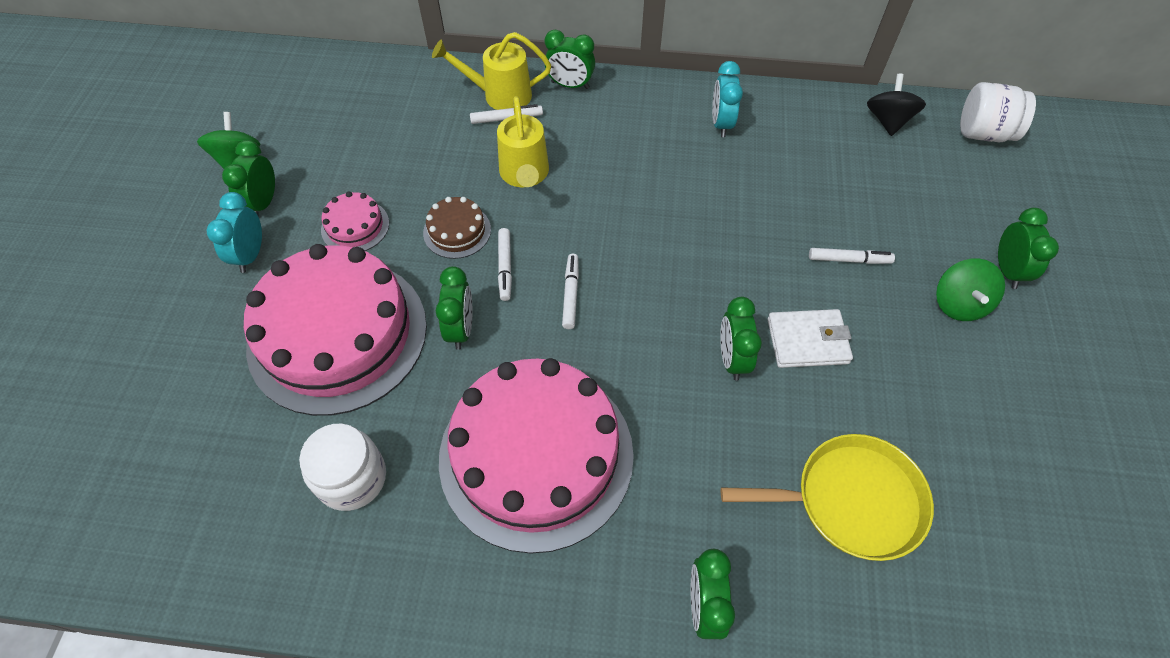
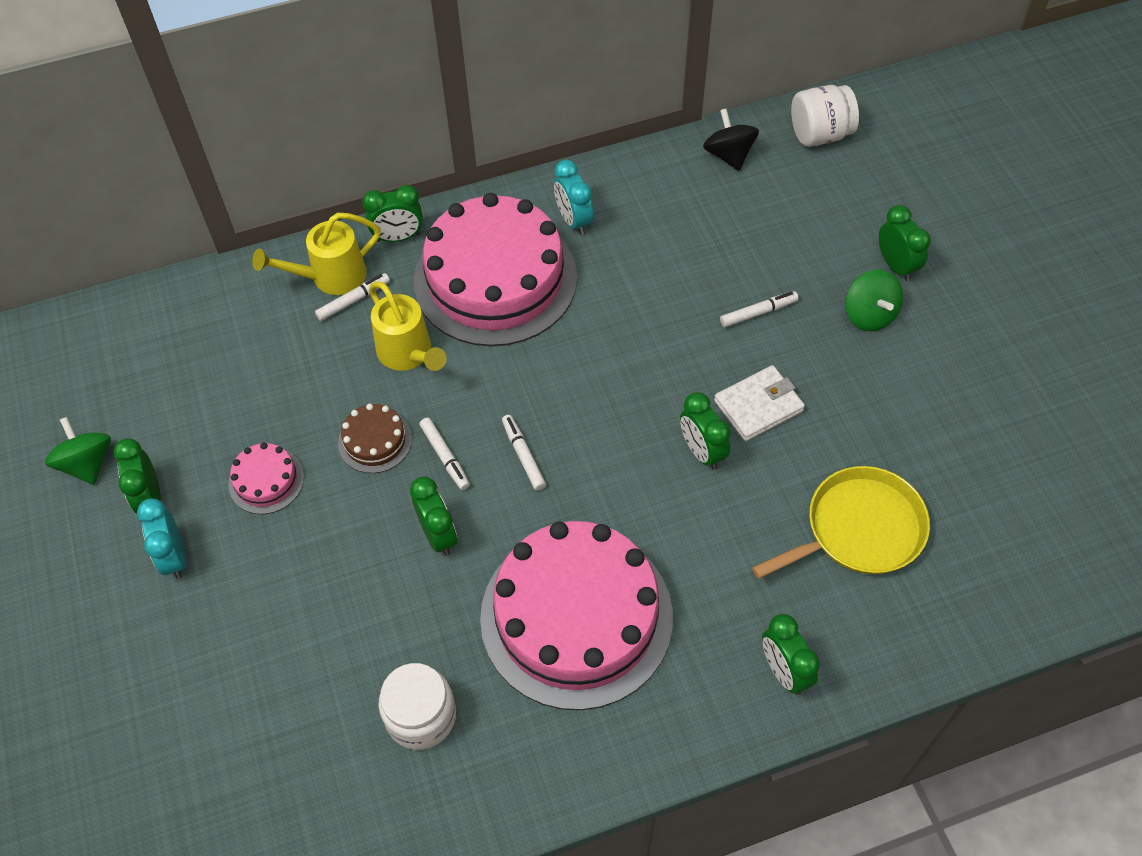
camera: 25 degrees left, 0 degrees up
pink cake [244,244,427,416] -> pink cake moved to [414,193,577,346]

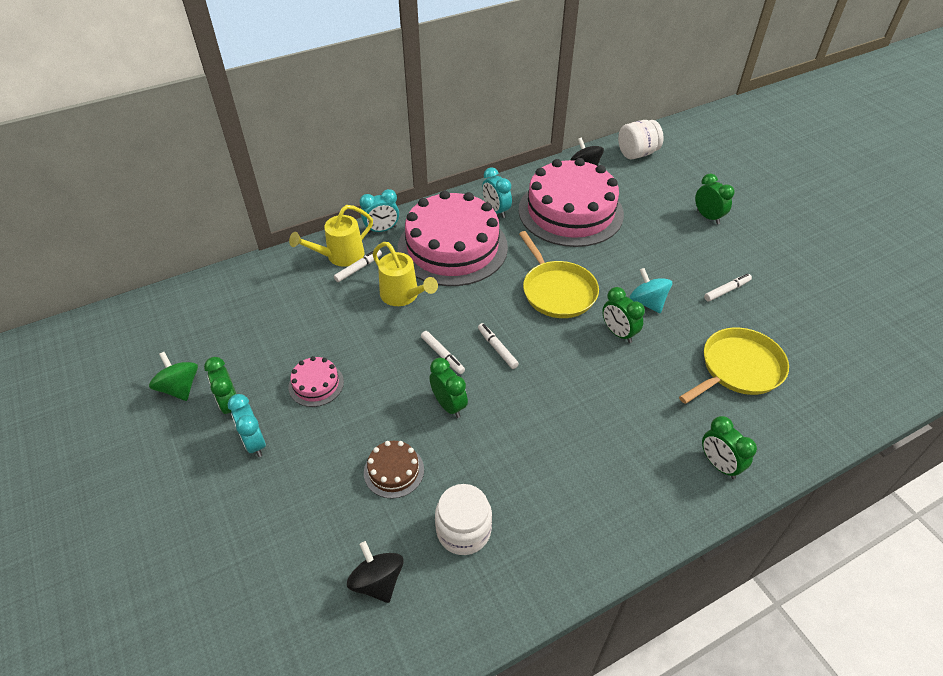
camera: 10 degrees left, 10 degrees down
brown cake [338,404,412,473] -> brown cake moved to [364,441,424,499]
green clock [362,185,423,242] -> turquoise clock [359,189,399,234]
pink cake [480,521,673,710] -> pink cake moved to [519,158,624,247]
white wallet [714,365,805,441] -> turquoise spinning top [630,268,672,313]
white marker [720,291,798,327] -> white marker moved to [704,274,752,302]
green spinning top [845,269,903,331] -> none
none -> black spinning top [347,541,404,603]
none -> yellow pan [519,231,599,318]

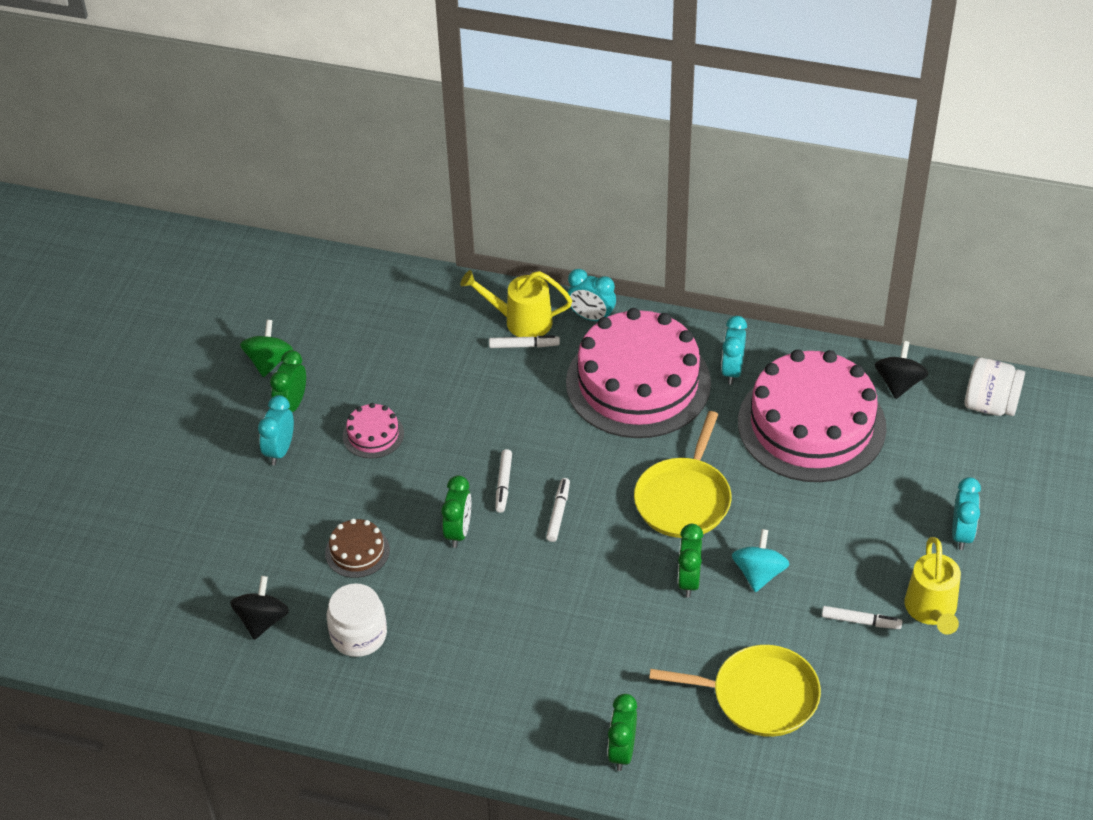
camera: 45 degrees right, 0 degrees up
yellow watering can [373,242,438,306] -> yellow watering can moved to [905,537,961,635]
green clock [695,173,735,224] -> turquoise clock [952,477,981,550]

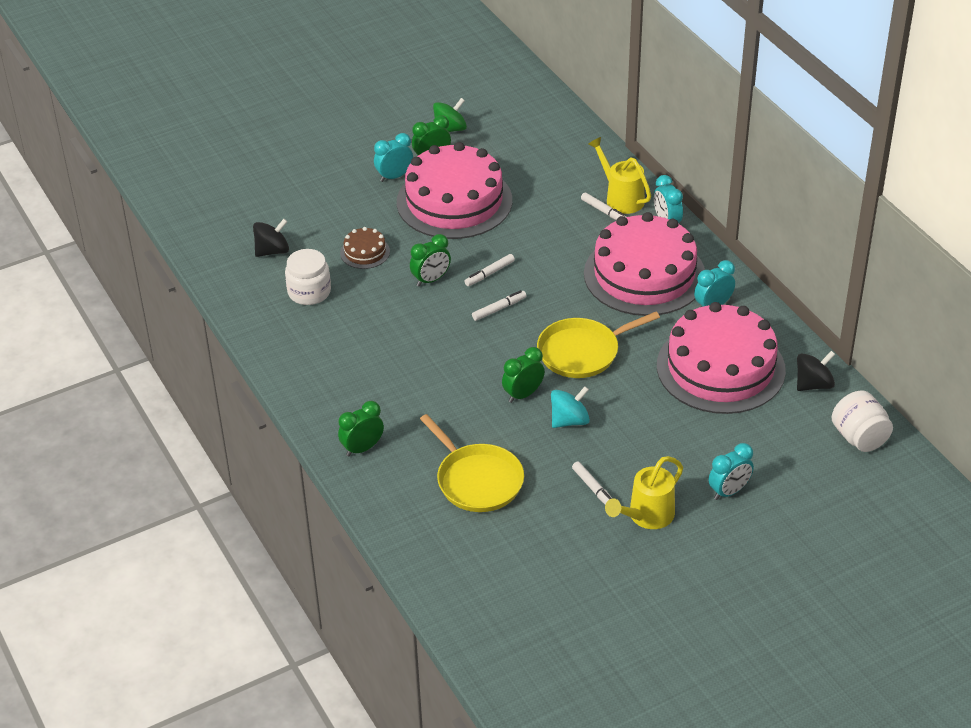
camera: 45 degrees right, 5 degrees down
pink cake [343,403,404,458] -> pink cake [397,142,512,239], size x2.40

